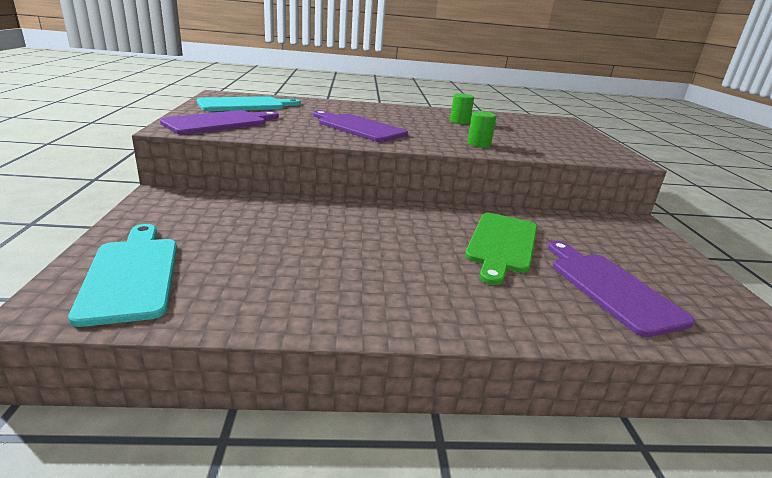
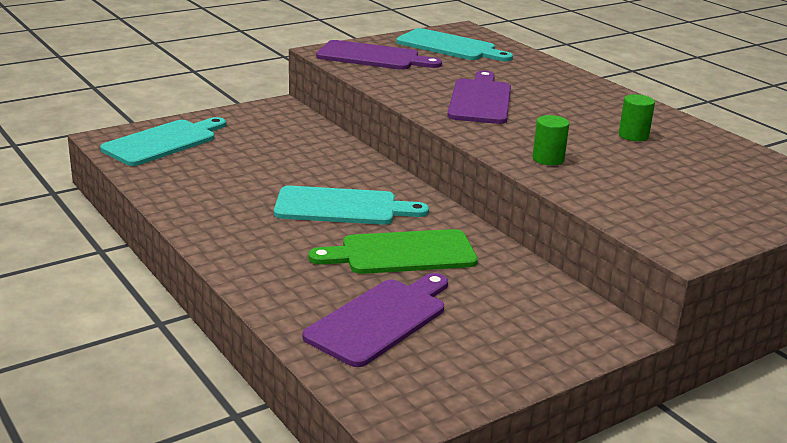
camera: 60 degrees right, 0 degrees up
none -> turquoise cutting board [274,186,429,225]

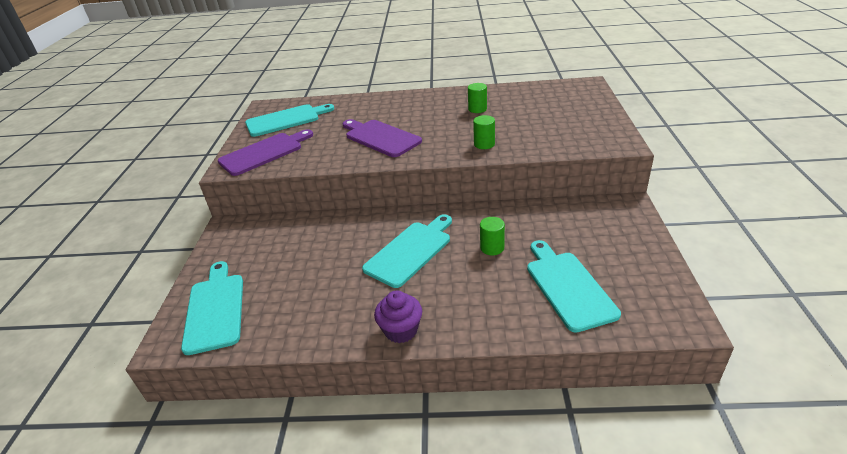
camera: 50 degrees left, 10 degrees up
purple cutting board [303,273,448,367] -> turquoise cutting board [527,240,621,333]
green cutting board [308,229,478,274] -> green cylinder [480,217,505,255]
none -> purple cupcake [374,291,422,343]

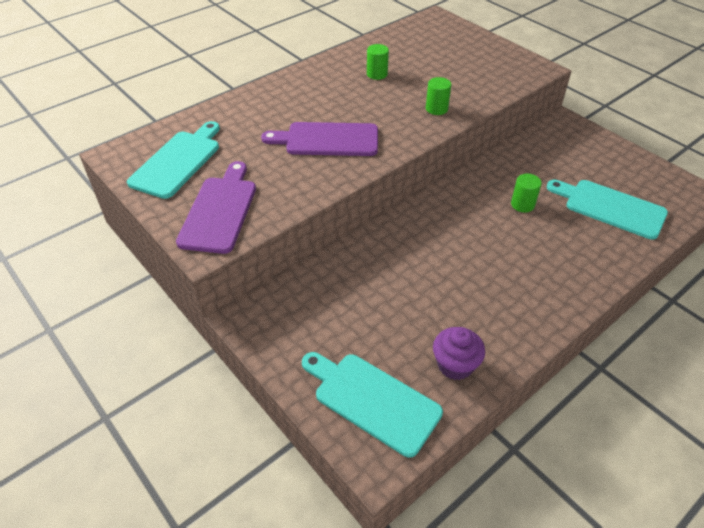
camera: 45 degrees left, 10 degrees up
turquoise cutting board [362,214,452,288] -> none
purple cupcake [374,291,422,343] -> purple cupcake moved to [433,327,485,380]

